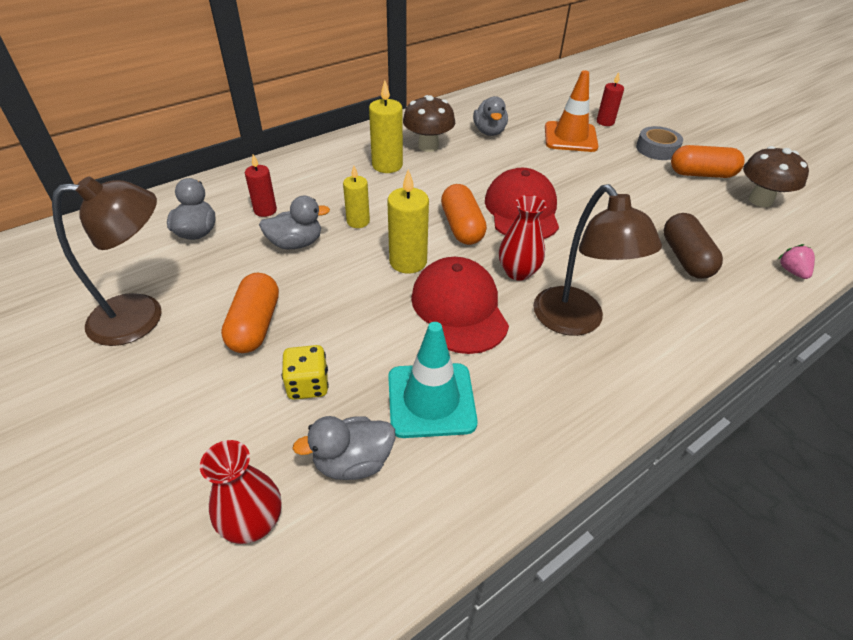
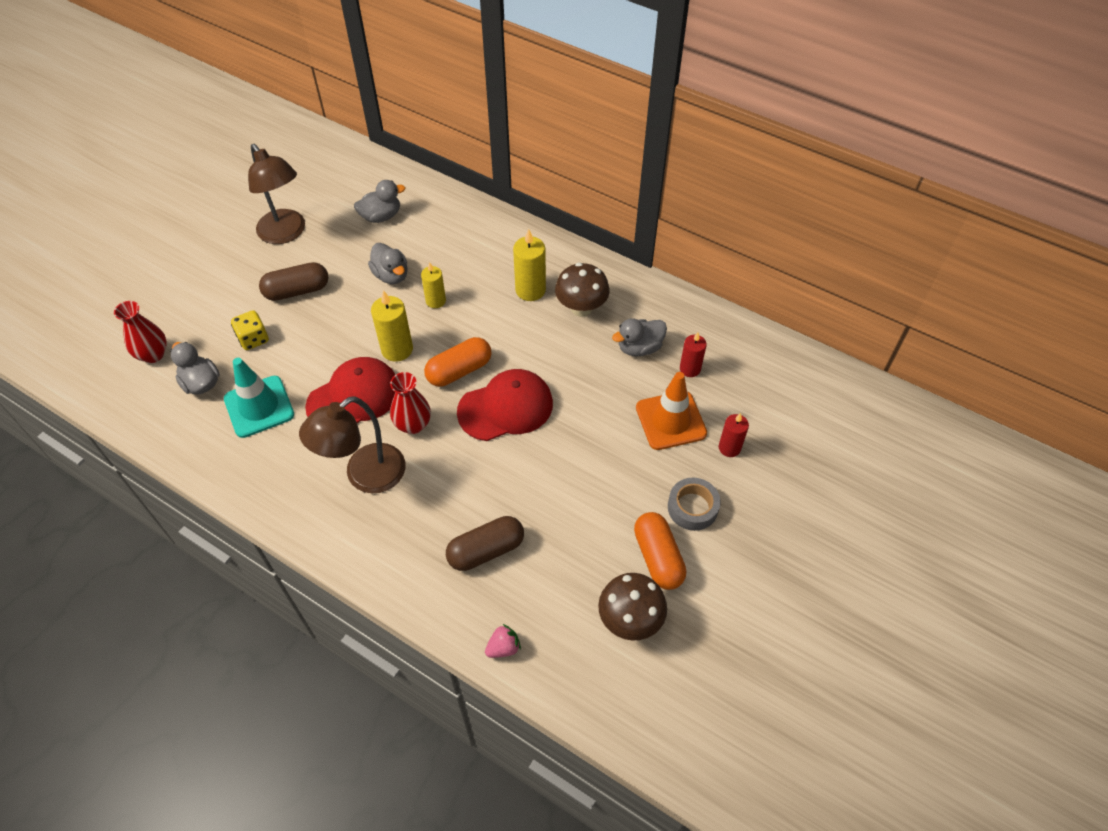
camera: 70 degrees right, 10 degrees up
orange capsule [221,273,279,353] -> brown capsule [259,262,328,301]
red candle [245,154,277,217] -> red candle moved to [680,332,707,377]

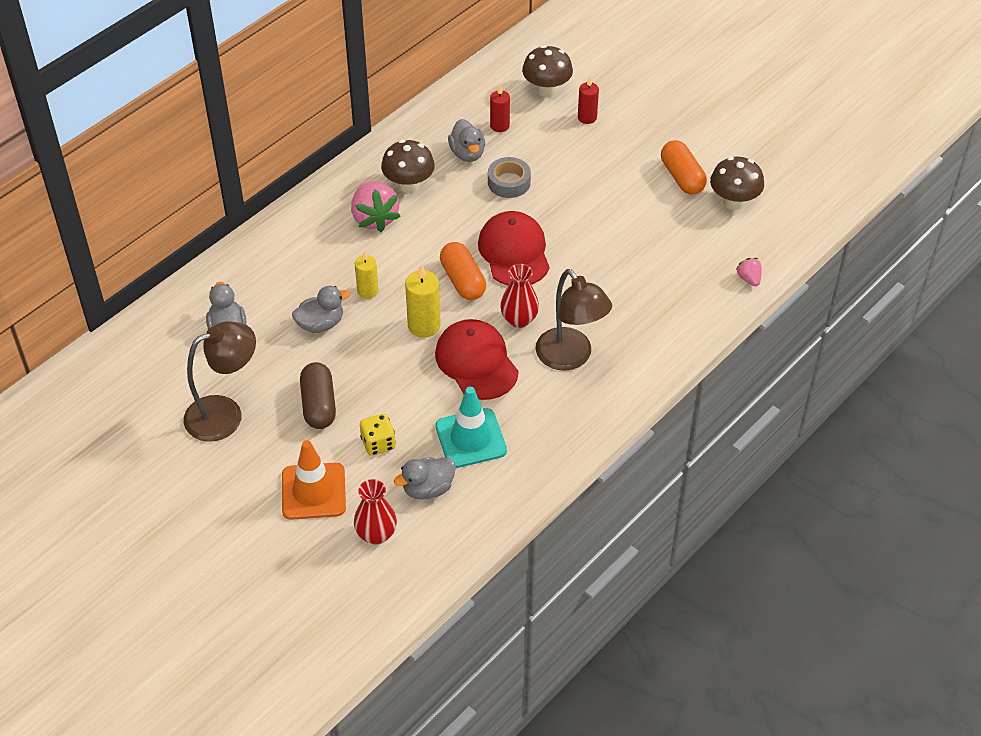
camera: 80 degrees left, 5 degrees down
brown capsule [446,516,524,571] -> none
yellow candle [513,229,546,301] -> pink strawberry [351,182,401,232]
orange capsule [634,512,686,590] -> orange capsule turned 75 degrees clockwise [661,140,707,195]
orange traffic cone [636,372,707,450] -> orange traffic cone moved to [282,440,346,520]
grey tape [668,478,721,531] -> grey tape moved to [488,157,531,198]
none -> brown mushroom [522,45,573,97]

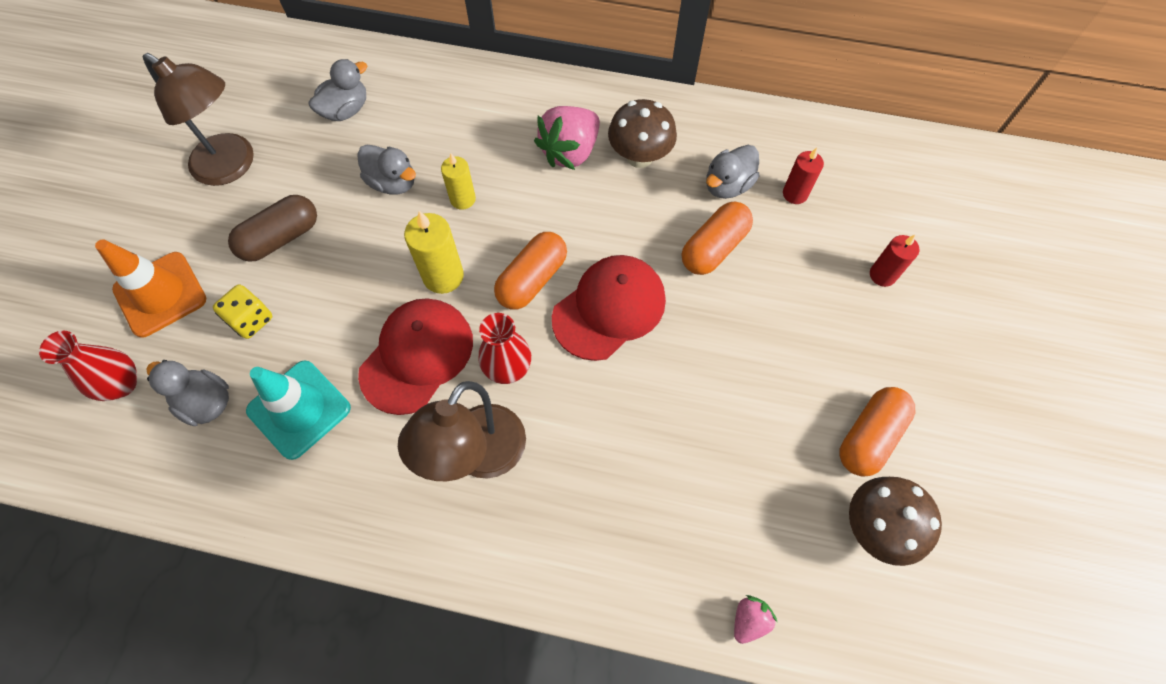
camera: 60 degrees right, 15 degrees up
grey tape [488,157,531,198] -> orange capsule [682,202,753,275]
brown mushroom [522,45,573,97] -> none

